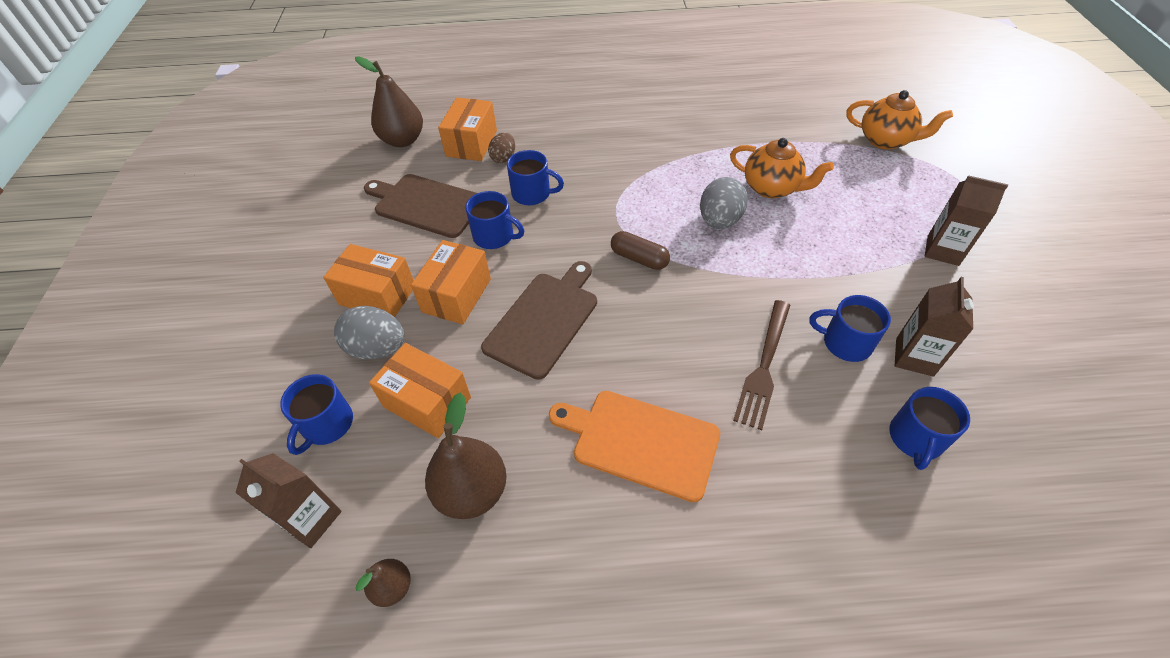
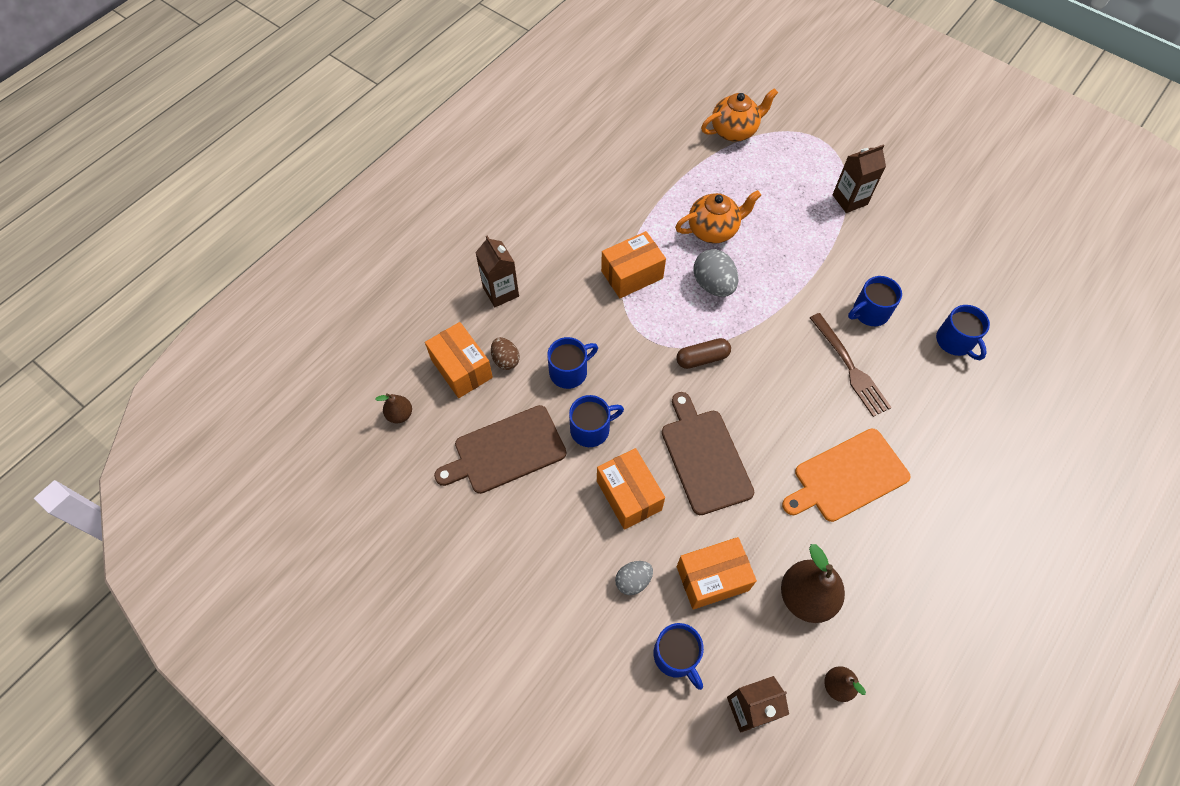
camera: 50 degrees left, 10 degrees up
orange box [323,244,414,317] -> orange box moved to [601,231,666,298]
grey egg [334,306,404,359] -> grey egg [615,561,653,595], size x0.63
brown pear [355,56,423,147] -> brown pear [375,393,412,424], size x0.52
brown carton [895,277,974,377] -> brown carton moved to [475,236,519,307]

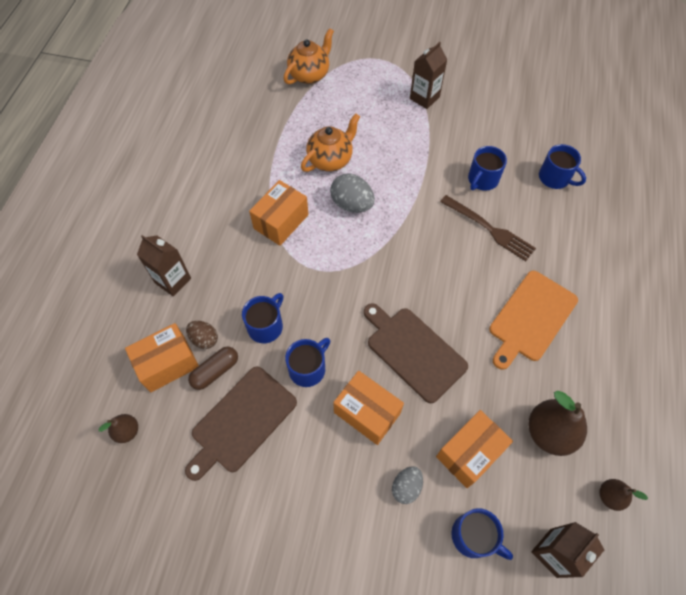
camera: 25 degrees left, 0 degrees up
orange box [425,322,493,398] -> orange box turned 60 degrees counterclockwise [125,323,199,392]
brown capsule [676,338,731,369] -> brown capsule moved to [188,347,238,390]

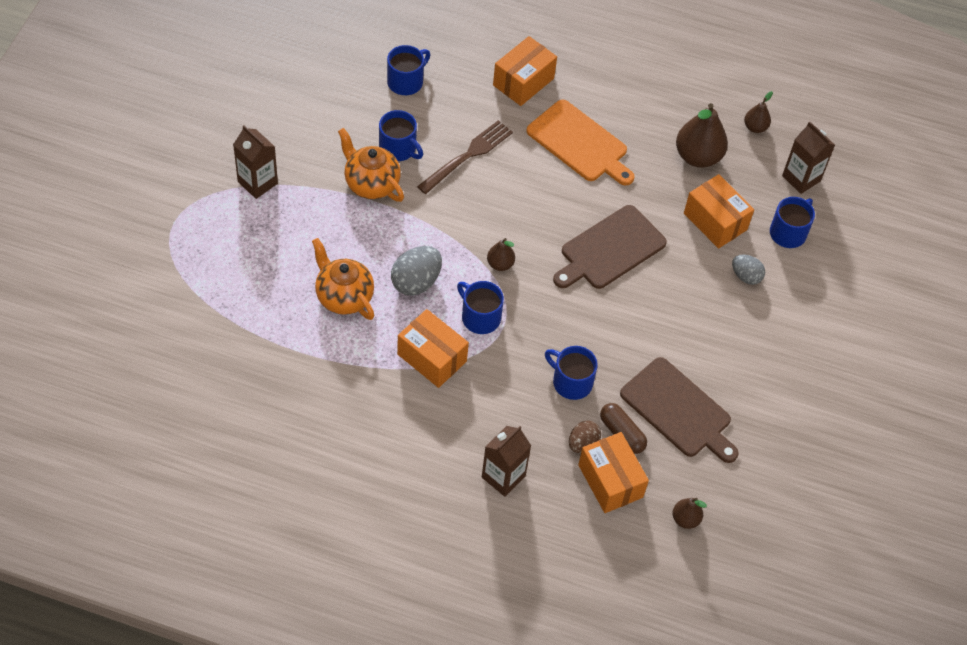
camera: 90 degrees left, 5 degrees down
orange teapot [283,28,334,84] -> orange teapot moved to [338,128,404,202]
blue mug [285,338,330,387] -> blue mug moved to [457,281,504,334]
orange box [333,371,404,445] -> orange box moved to [493,36,557,106]
none -> brown pear [487,238,515,271]

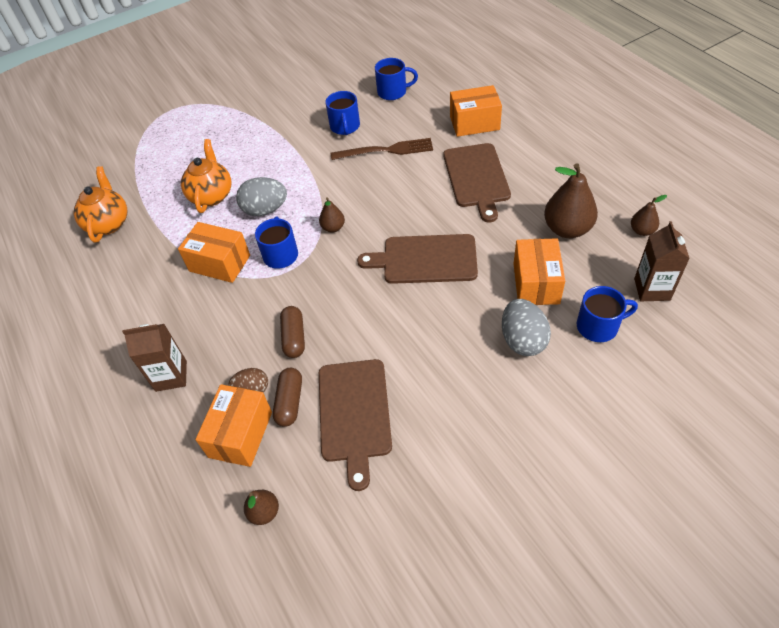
camera: 50 degrees right, 5 degrees down
brown carton [233,125,278,199] -> none
orange teapot [338,128,404,202] -> orange teapot moved to [74,166,128,243]
orange box [397,309,469,388] -> orange box turned 60 degrees counterclockwise [178,222,250,283]
orange cutting board [526,100,634,186] -> brown cutting board [443,143,511,222]
blue mug [545,346,598,400] -> brown capsule [280,306,305,358]
grey egg [732,254,765,285] -> grey egg [502,299,551,356], size x1.59

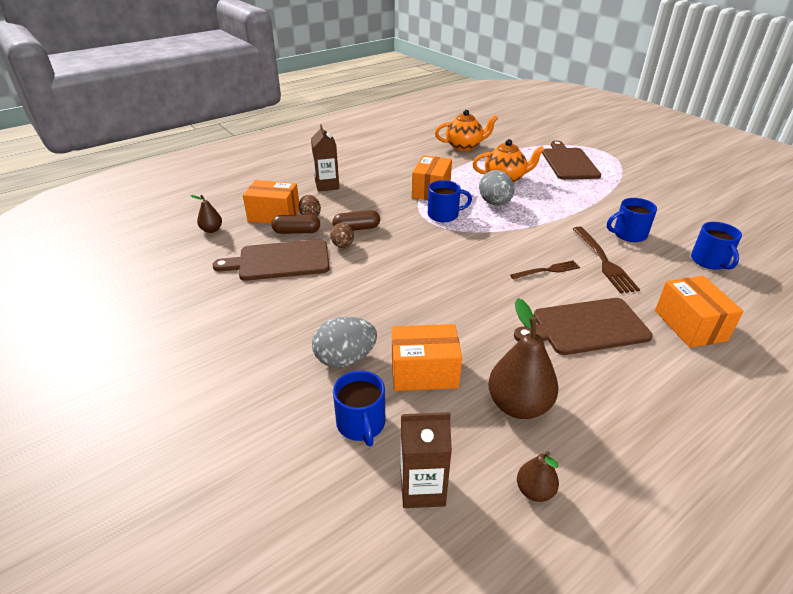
camera: 80 degrees right, 15 degrees down
brown pear [319,197,345,233] -> none
brown cutting board [357,234,478,284] -> brown cutting board moved to [542,141,601,180]
none -> brown egg [330,223,354,248]
none -> brown fork [510,261,580,279]

